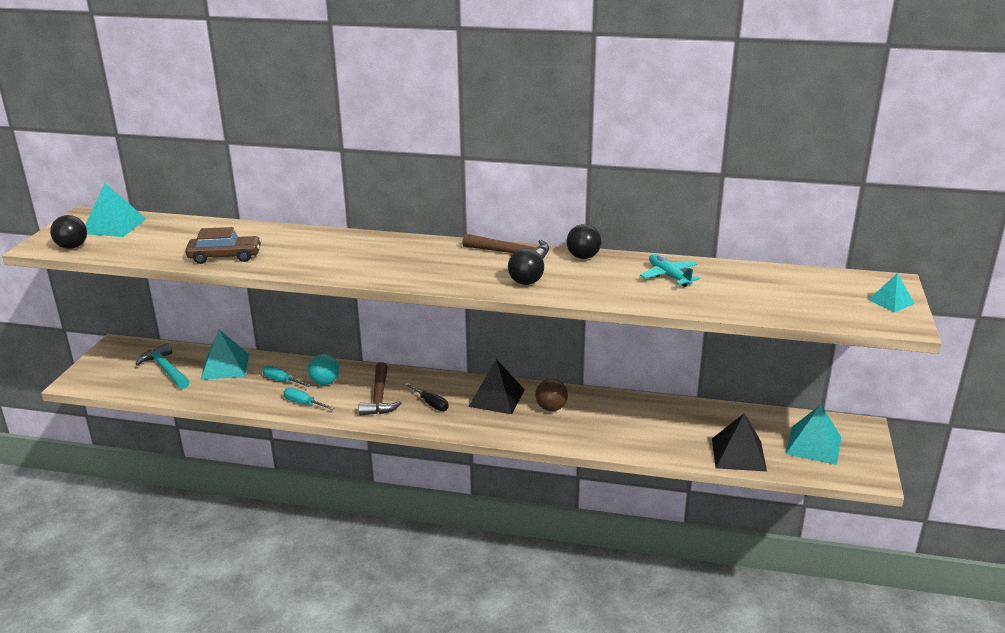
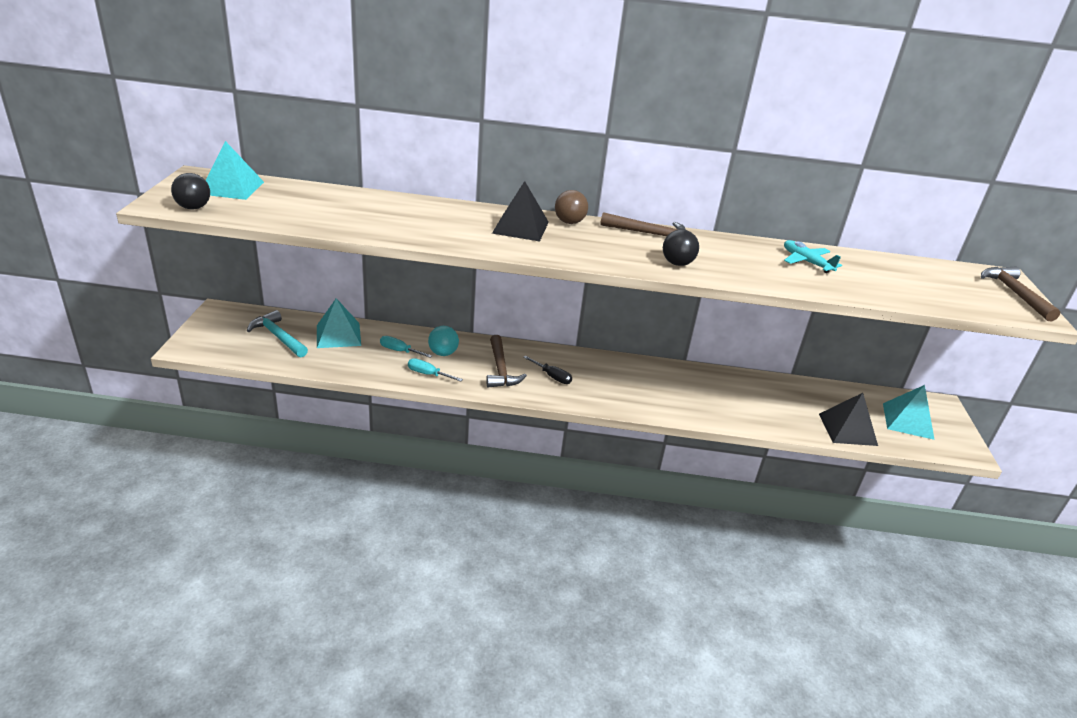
camera: 10 degrees left, 5 degrees up
brown car [185,227,262,264] -> none
black pyramid [468,359,525,414] -> black pyramid moved to [492,181,549,241]
brown ball [535,379,568,411] -> brown ball moved to [555,190,588,224]
black ball [567,224,601,259] -> none
turquoise pyramid [868,273,915,312] -> brown hammer [981,266,1061,321]

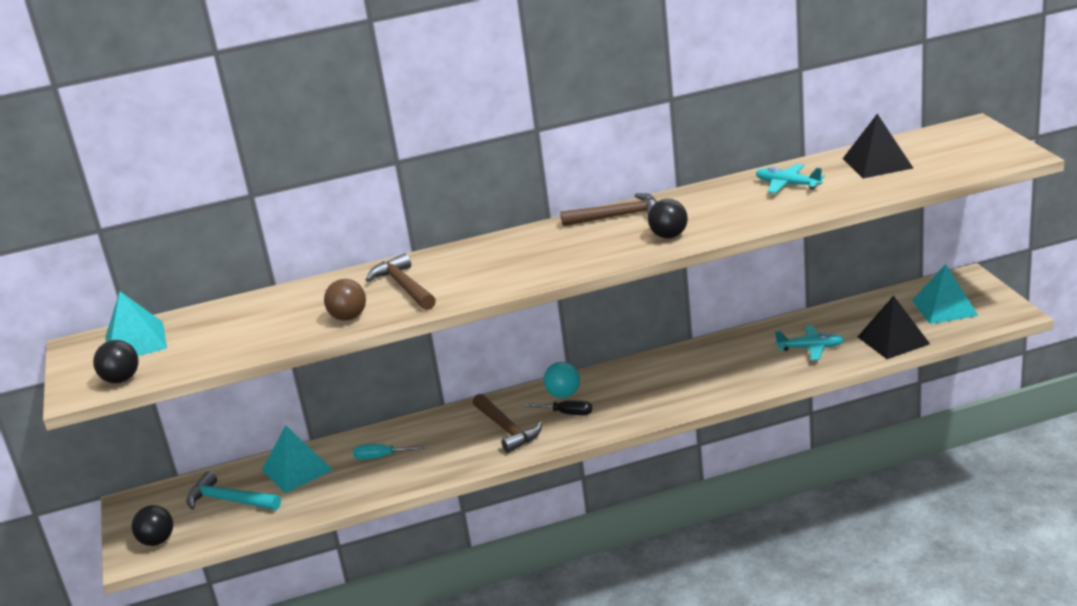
camera: 15 degrees left, 5 degrees down
turquoise screwdriver [408,358,463,382] -> none
turquoise ball [428,326,459,356] -> turquoise ball moved to [544,362,580,398]
black pyramid [492,181,549,241] -> black pyramid moved to [843,114,913,178]
brown ball [555,190,588,224] -> brown ball moved to [324,279,366,321]
brown hammer [981,266,1061,321] -> brown hammer moved to [366,253,436,310]
none -> black ball [132,505,173,546]
none -> turquoise plane [775,325,844,360]

